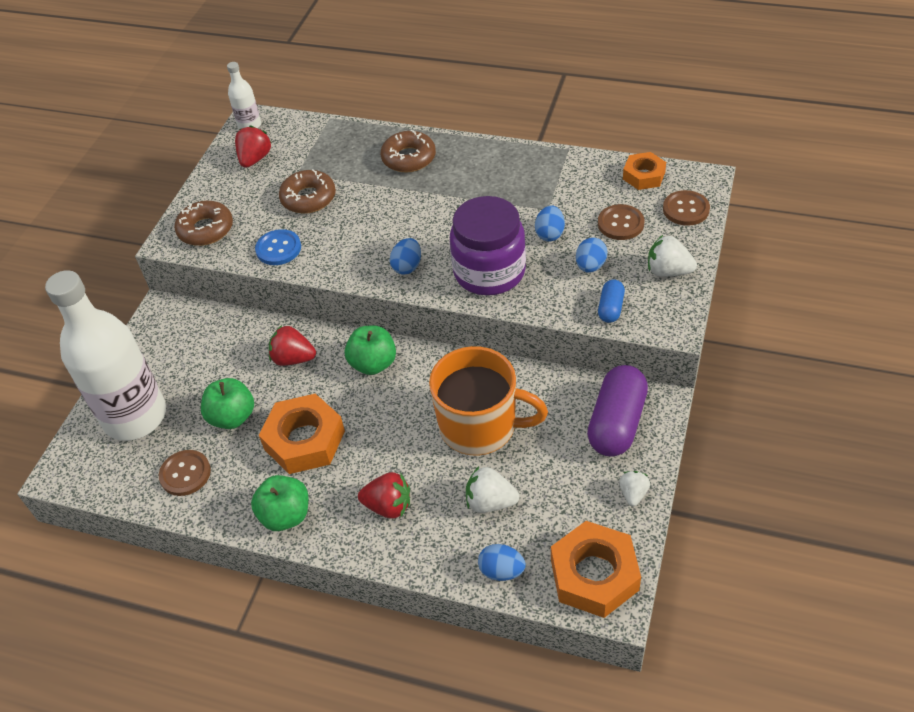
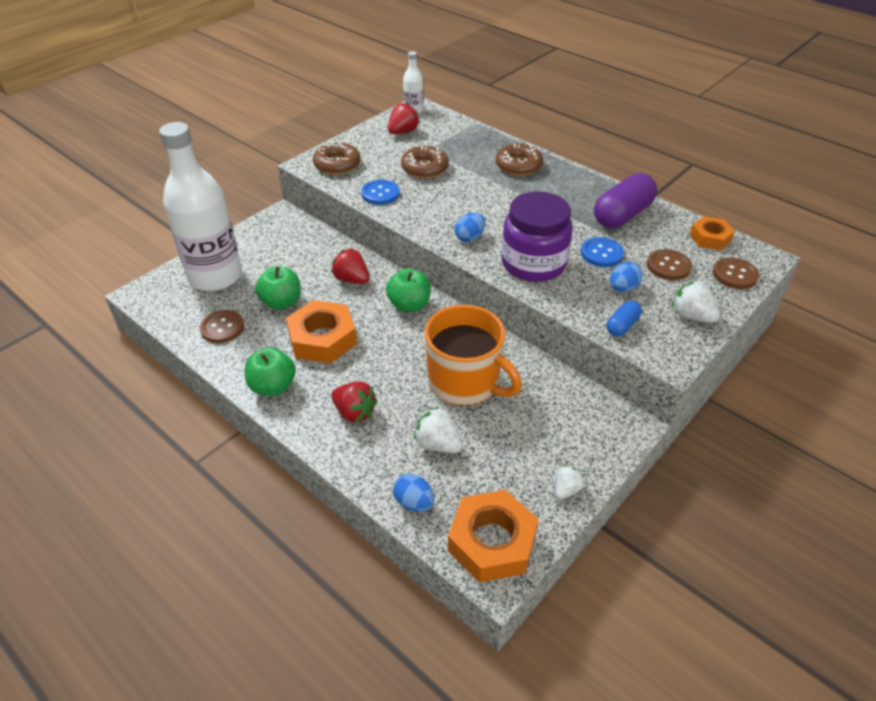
camera: 20 degrees right, 5 degrees down
blue egg [535,205,565,242] -> blue button [581,237,624,267]
purple capsule [587,365,648,457] -> purple capsule moved to [594,173,657,228]

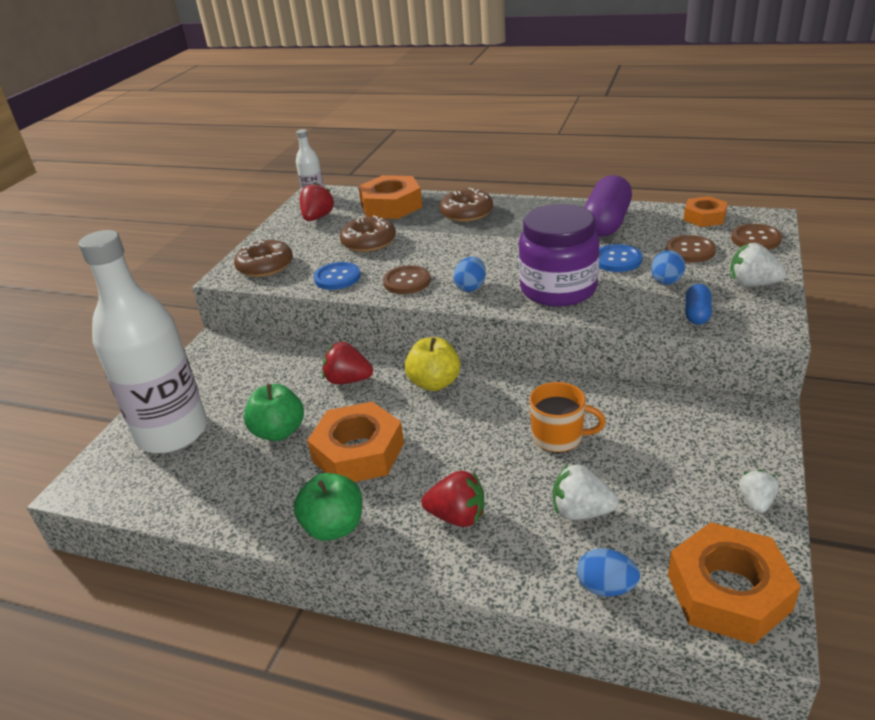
camera: 20 degrees left, 10 degrees down
brown button [200,310,244,343] -> brown button moved to [383,265,431,294]
green apple [386,268,431,312] -> yellow apple [405,337,460,391]
orange mug [425,305,522,406] -> orange mug [529,382,606,453], size x0.57
none -> orange nut [358,175,422,219]

